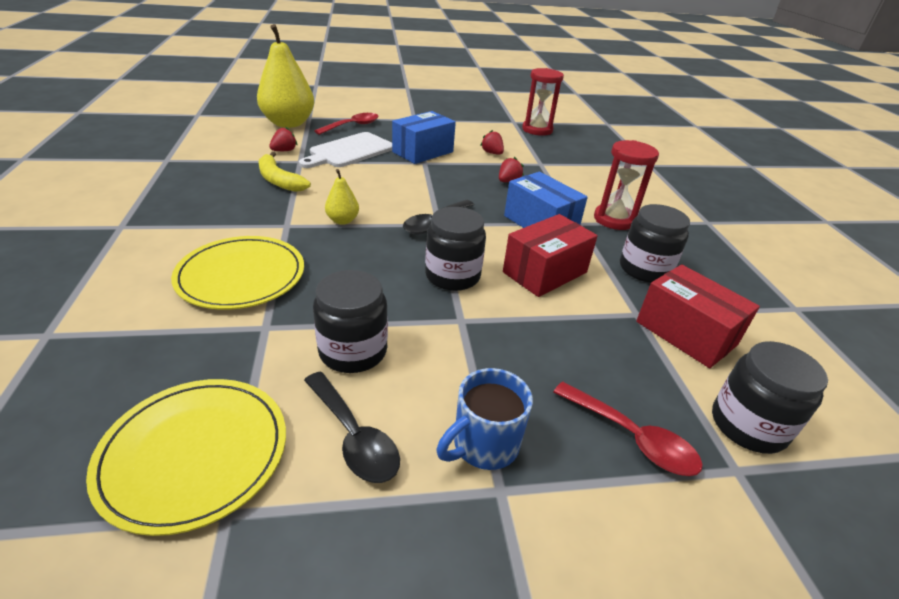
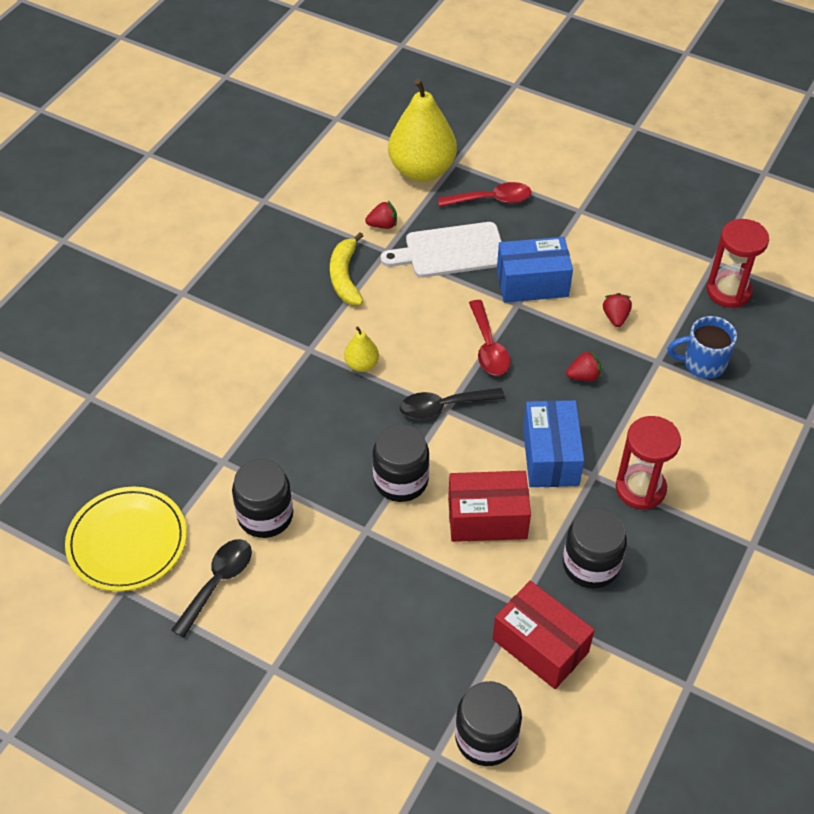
camera: 40 degrees right, 15 degrees up
yellow plate [171,236,304,310] -> none
black spoon [304,371,400,483] -> black spoon turned 150 degrees counterclockwise [171,539,252,638]
blue mug [437,368,533,470] -> blue mug moved to [667,316,737,379]
red spoon [553,382,703,476] -> red spoon moved to [469,300,510,375]
red box [636,265,760,368] -> red box turned 45 degrees counterclockwise [492,581,595,689]

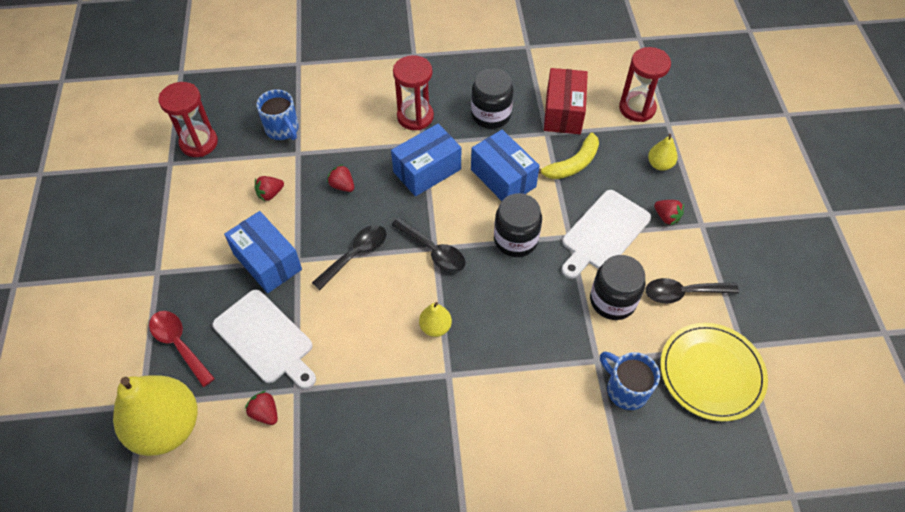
camera: 125 degrees left, 5 degrees up
yellow banana [330,232,364,305] -> yellow banana moved to [539,133,599,179]
red box [448,471,531,542] -> blue box [471,130,540,201]
black jar [455,681,522,766] -> red hourglass [619,47,671,122]
red spoon [469,300,510,375] -> black spoon [312,225,387,290]
none -> white cutting board [562,190,651,279]
none -> blue mug [600,352,660,410]
none -> yellow pear [648,134,678,171]
none -> red strawberry [654,200,684,225]

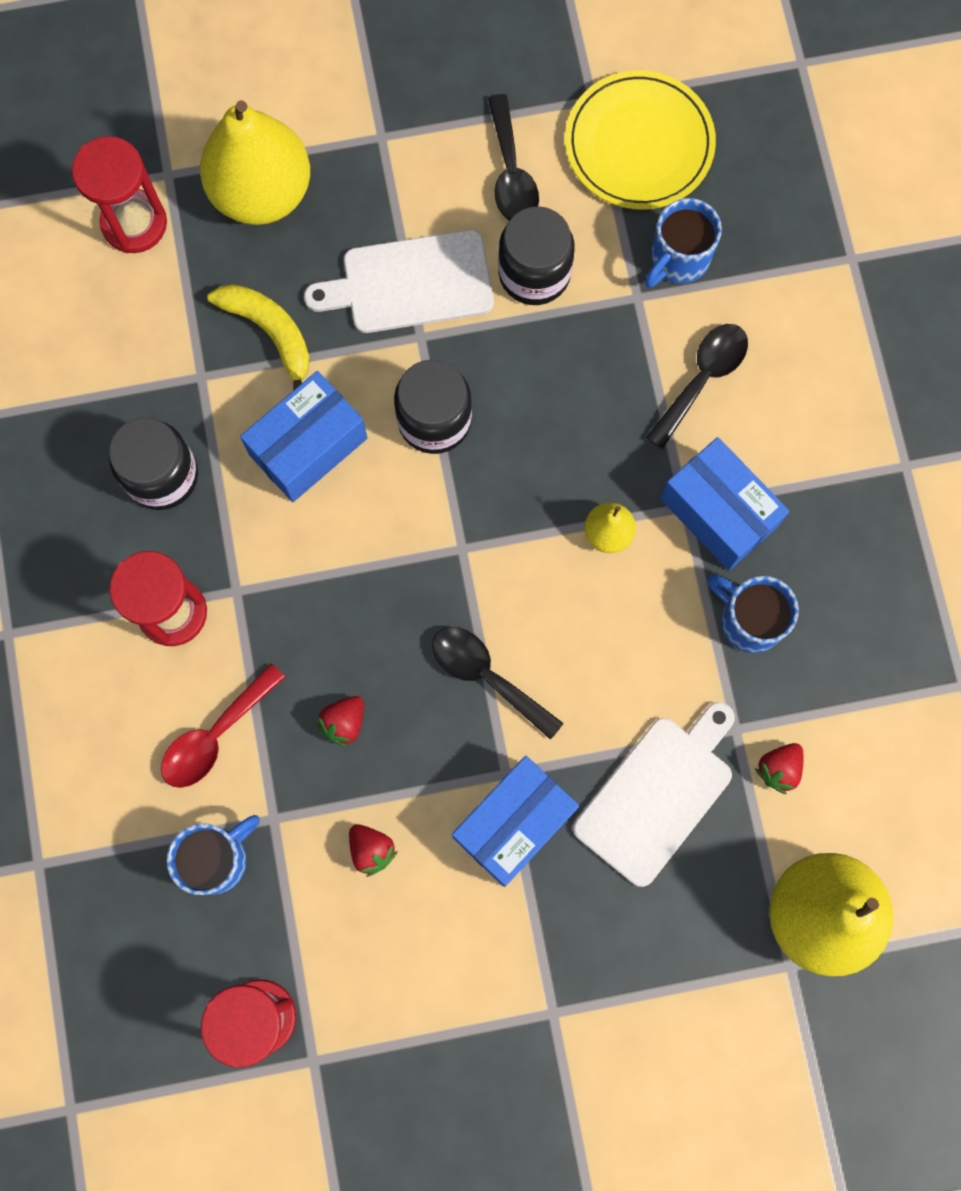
camera: 95 degrees left, 20 degrees up
red spoon [149,311,215,387] -> red spoon moved to [161,663,286,788]
blue box [391,124,461,196] -> blue box moved to [660,437,790,571]
black spoon [392,217,465,273] -> black spoon moved to [646,324,748,449]
red box [544,68,588,134] -> none
white cutting board [562,190,651,279] -> white cutting board turned 135 degrees clockwise [304,230,494,333]
yellow pear [648,134,678,171] -> yellow pear [200,100,310,225], size x2.21
red strawberry [654,200,684,225] -> none
none -> blue mug [707,574,799,653]

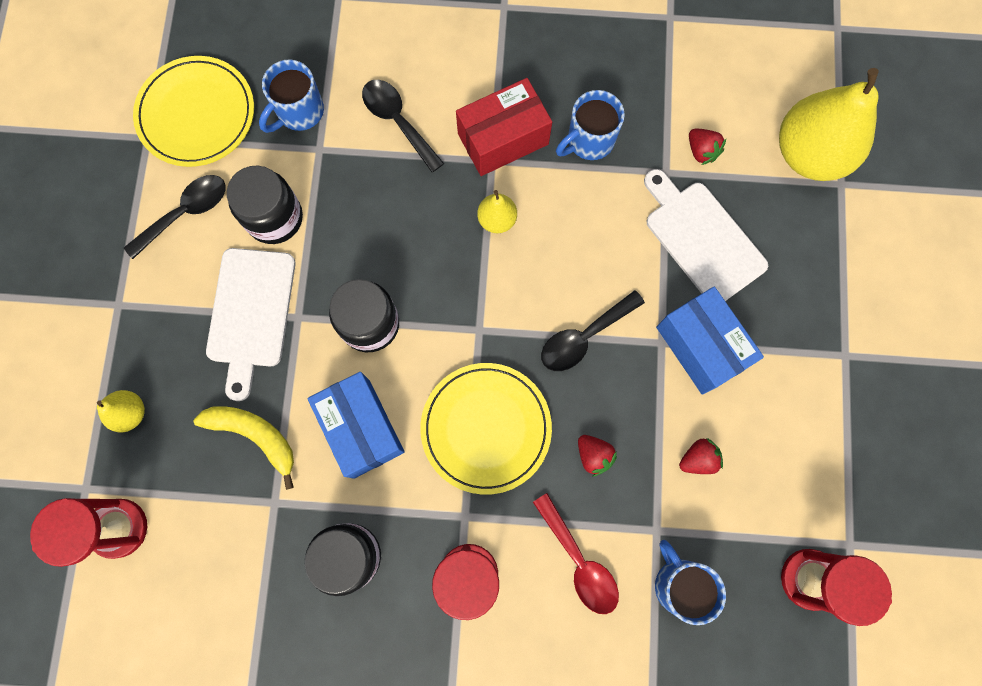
camera: 75 degrees left, 0 degrees up
yellow pear [200,100,310,225] -> yellow pear [97,390,145,433], size x0.45
yellow banana [207,284,310,391] -> yellow banana turned 60 degrees clockwise [194,406,294,490]
black spoon [488,94,539,220] -> black spoon turned 45 degrees counterclockwise [124,175,225,259]
blue mug [645,198,722,288] -> blue mug turned 75 degrees clockwise [259,59,324,133]
blue box [660,437,790,571] -> red box [456,78,552,176]
none -> yellow plate [420,363,552,495]

